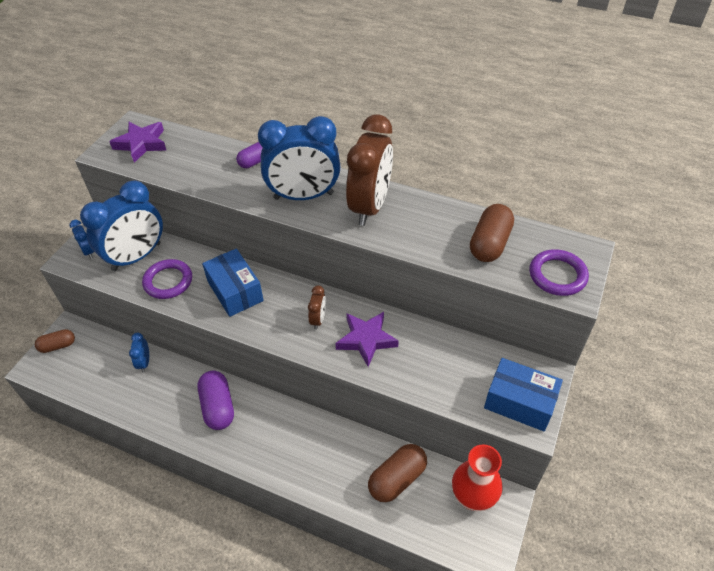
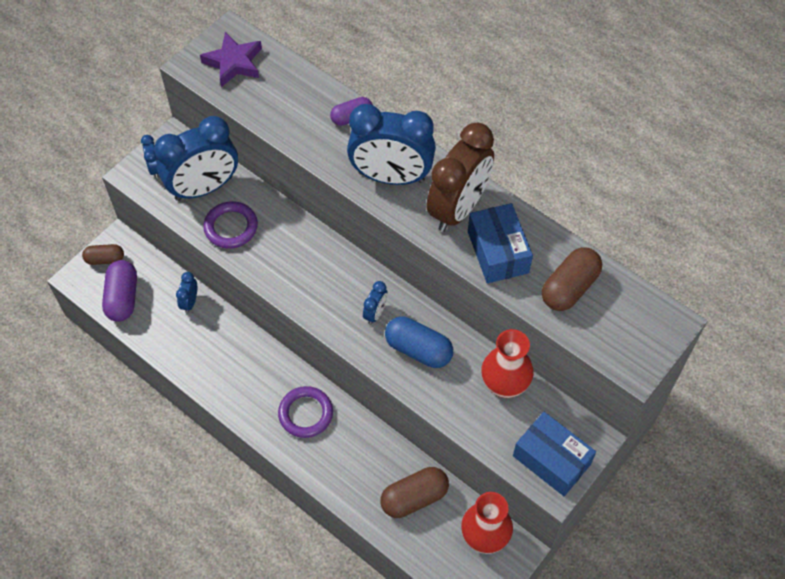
camera: 15 degrees right, 10 degrees up
purple capsule [197,371,234,430] -> purple capsule moved to [102,260,137,322]
blue box [202,248,264,317] -> blue box moved to [468,203,533,283]
brown clock [308,285,326,329] -> blue clock [363,281,388,325]
purple star [335,312,399,367] -> blue capsule [385,316,453,368]
purple ring [529,249,589,296] -> purple ring moved to [278,386,333,438]
none -> red vase [482,329,534,398]

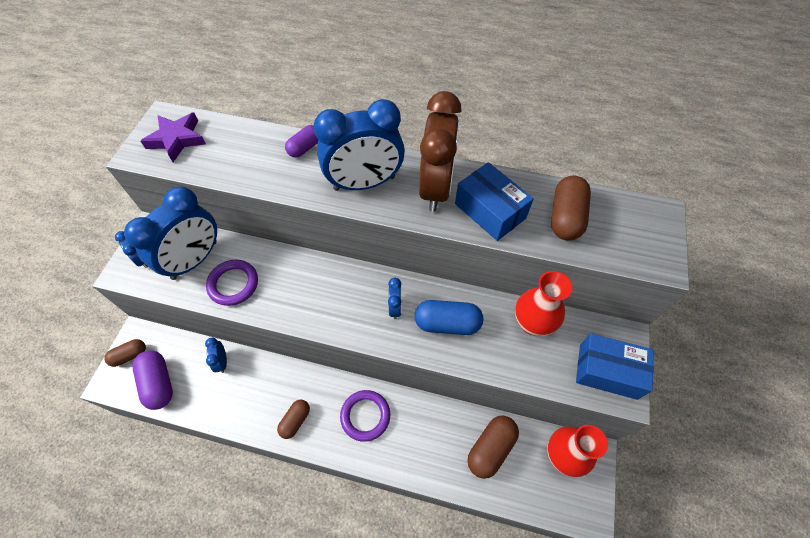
camera: 25 degrees left, 0 degrees up
none -> brown capsule [277,400,310,439]

